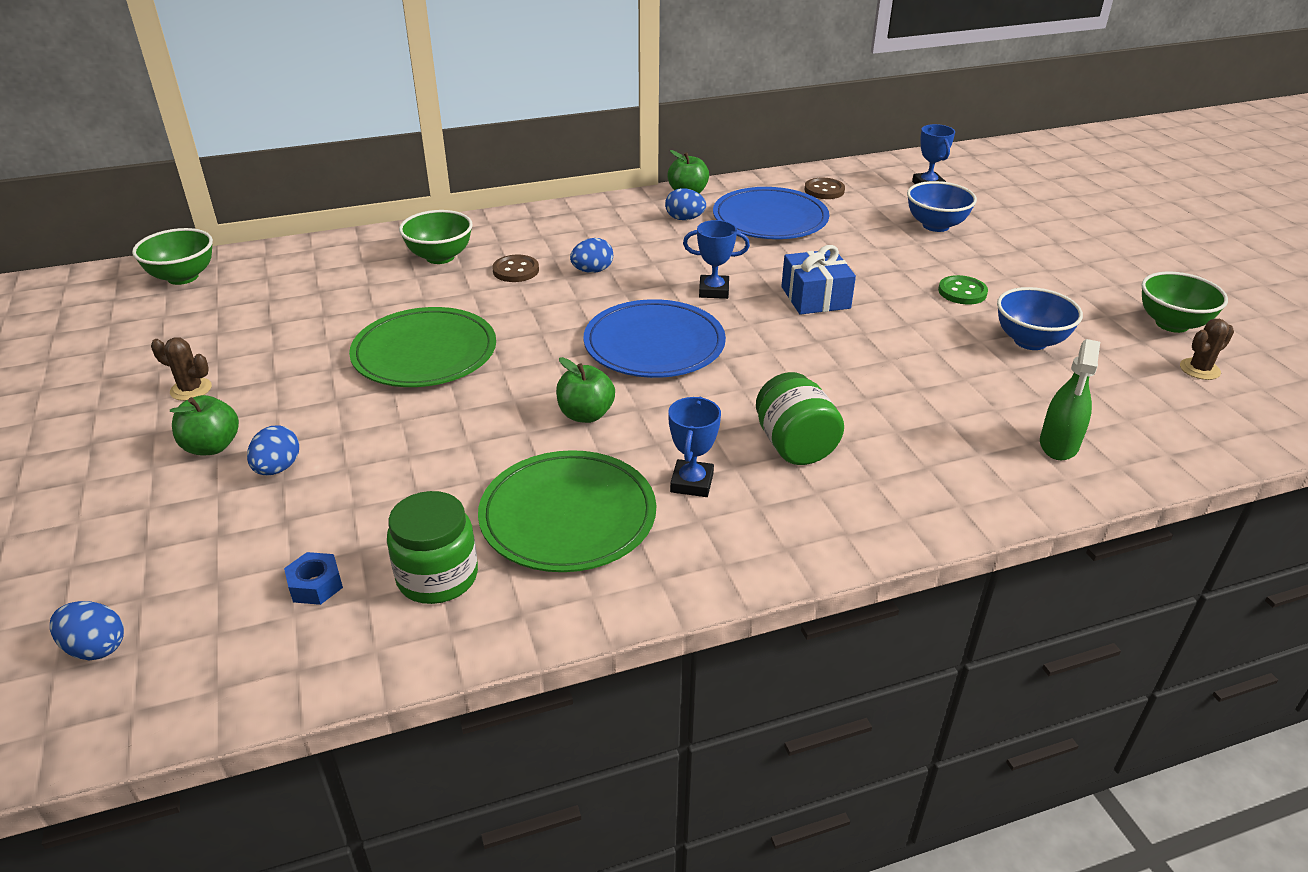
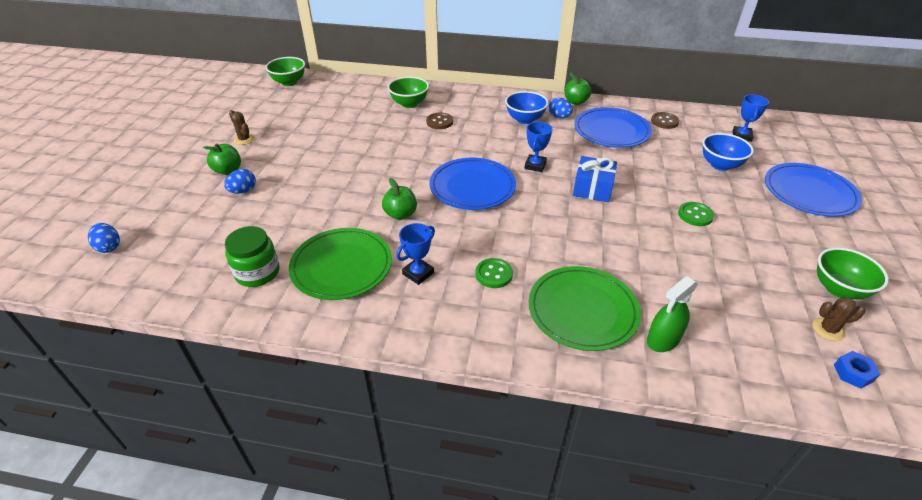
camera: 30 degrees right, 5 degrees up
blue nut [284,552,343,605] -> blue nut moved to [834,351,880,389]
green plate [349,307,496,387] -> green plate moved to [528,266,641,351]
blue egg [570,238,613,273] -> none
blue trophy [683,220,750,299] -> blue trophy turned 75 degrees clockwise [525,122,552,172]
green jar [756,372,844,465] -> green button [475,258,513,288]
blue bowl [997,287,1083,350] -> blue bowl moved to [505,91,548,124]
none -> blue plate [765,163,862,217]

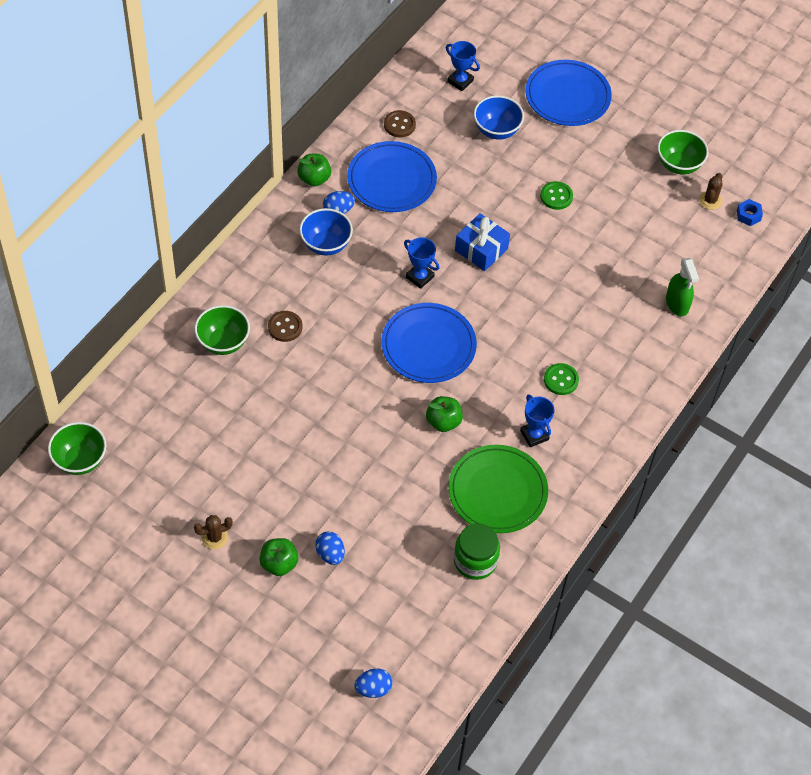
camera: 70 degrees left, 15 degrees up
green plate [528,266,641,351] -> none

